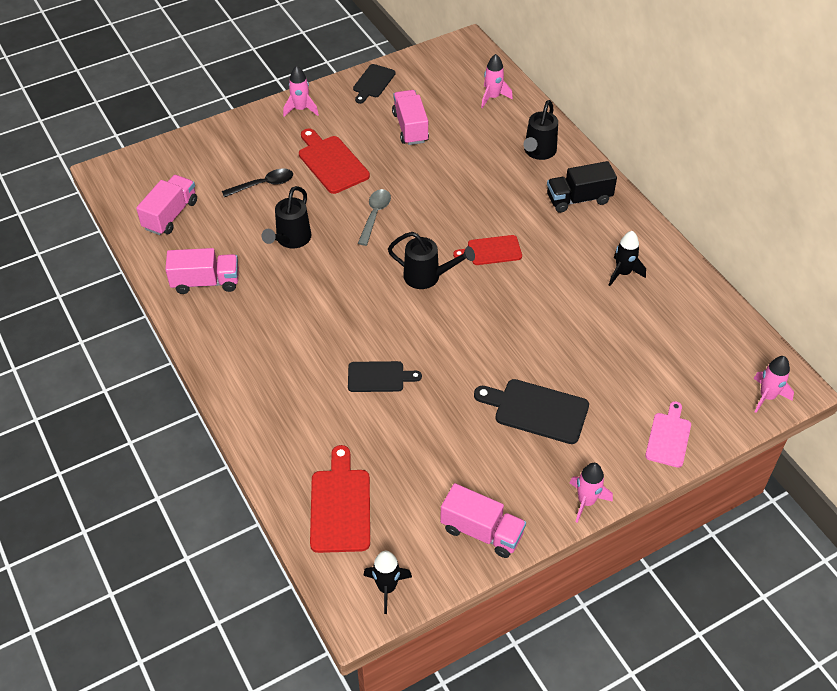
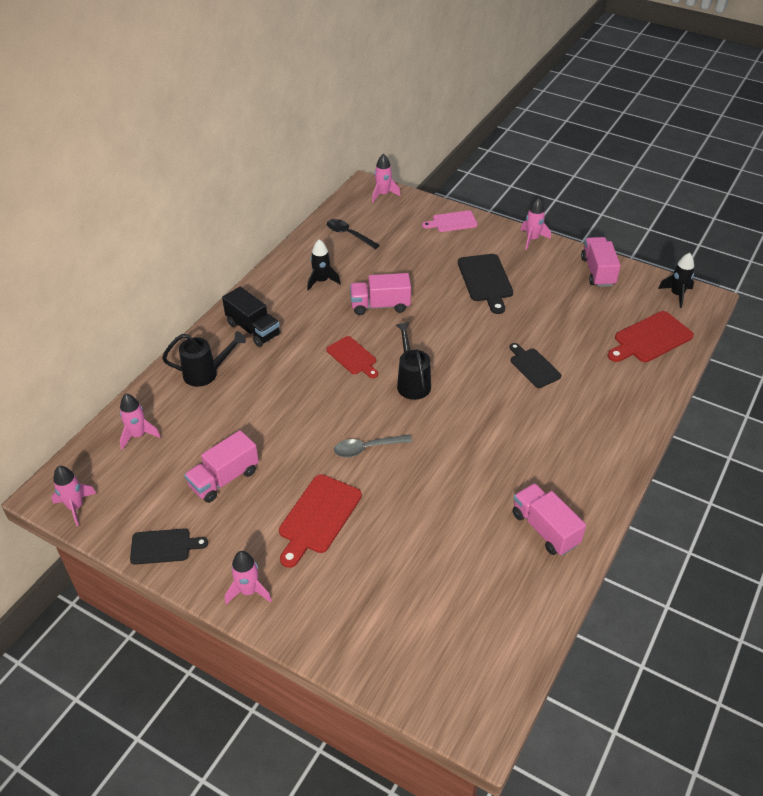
camera: 120 degrees left, 5 degrees down
pink truck [136,175,197,235] -> pink truck moved to [350,273,411,315]
black spoon [222,169,293,197] -> black spoon moved to [327,219,380,249]
black watering can [262,186,311,248] -> none
none -> pink rocket [51,466,96,526]

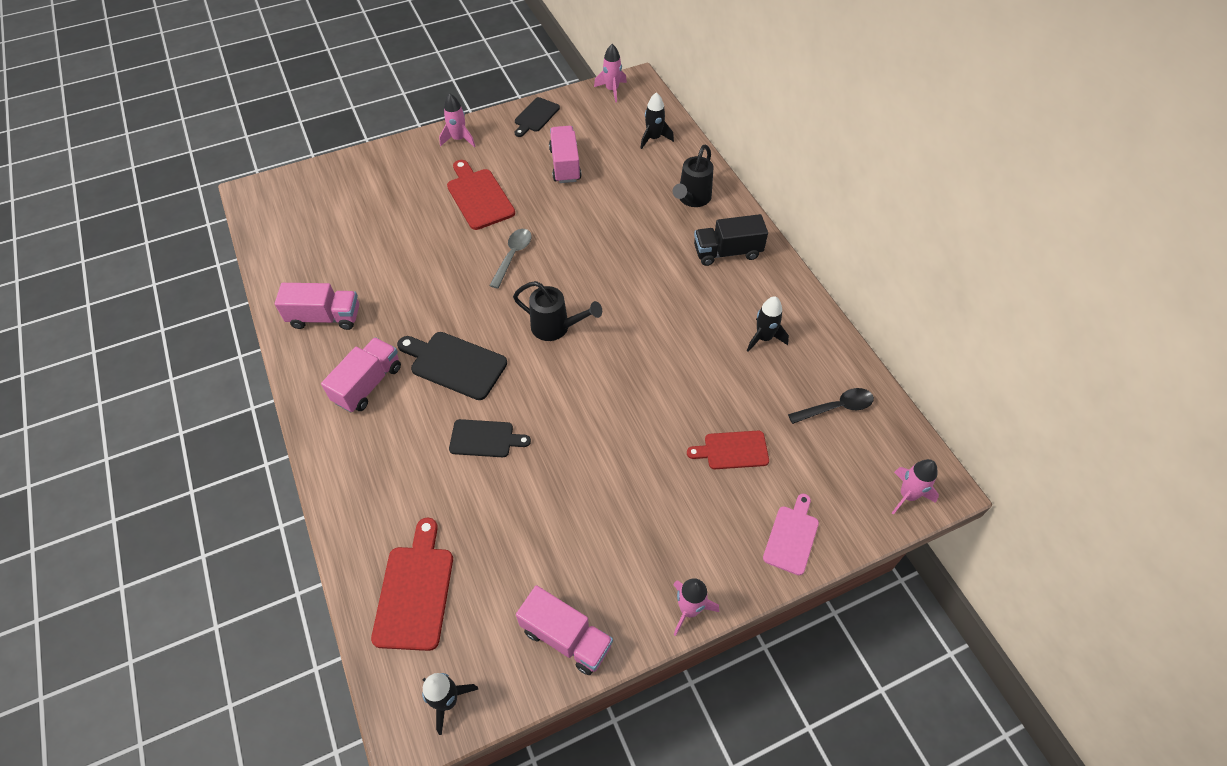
camera: 125 degrees right, 10 degrees up
pink rocket [120,394,161,450] -> black rocket [640,92,674,149]
red cutting board [326,336,378,378] -> red cutting board moved to [687,431,769,469]
pink truck [350,273,411,315] -> pink truck moved to [321,337,401,413]
black cutting board [458,254,513,314] -> black cutting board moved to [397,332,507,400]

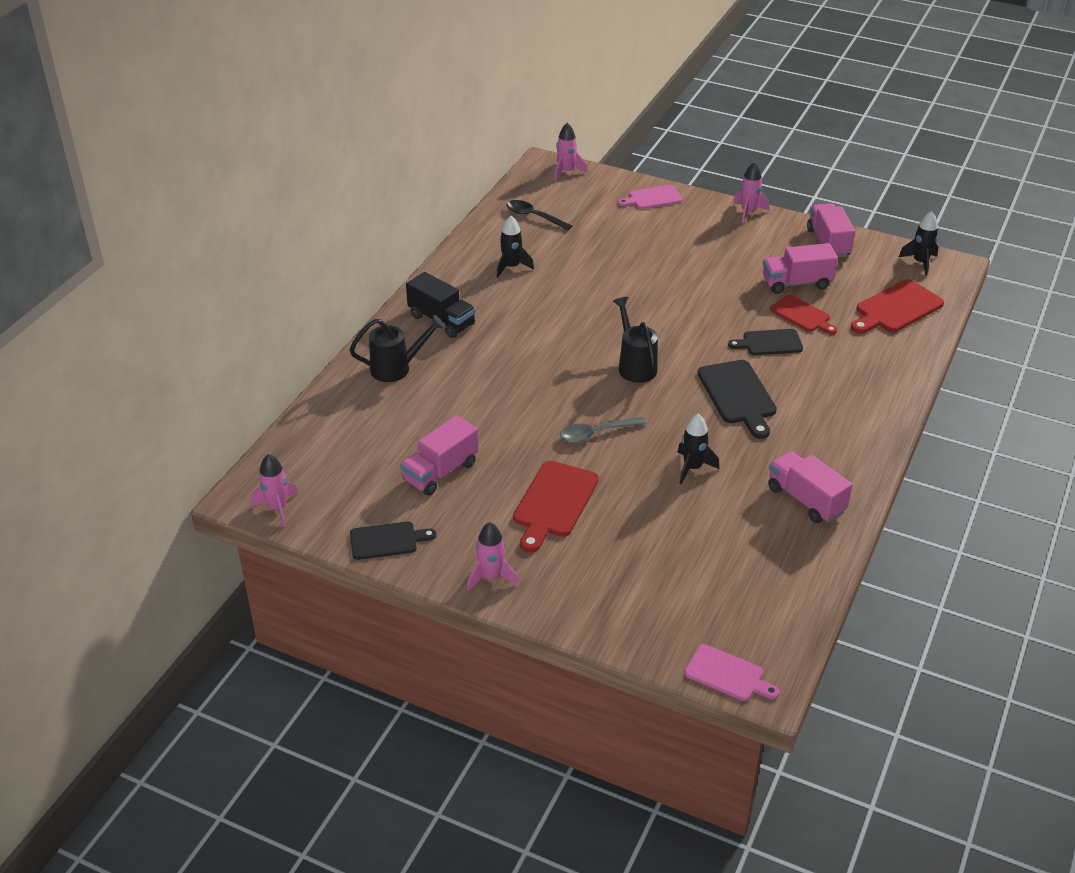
camera: 130 degrees left, 15 degrees down
pink truck [321,337,401,413] -> pink truck moved to [763,243,838,294]
black cutting board [449,419,531,457] -> black cutting board turned 60 degrees counterclockwise [728,329,803,355]
black rocket [640,92,674,149] -> black rocket moved to [677,414,719,484]
red cutting board [687,431,769,469] -> red cutting board moved to [770,295,837,335]
none -> pink cutting board [684,644,779,701]

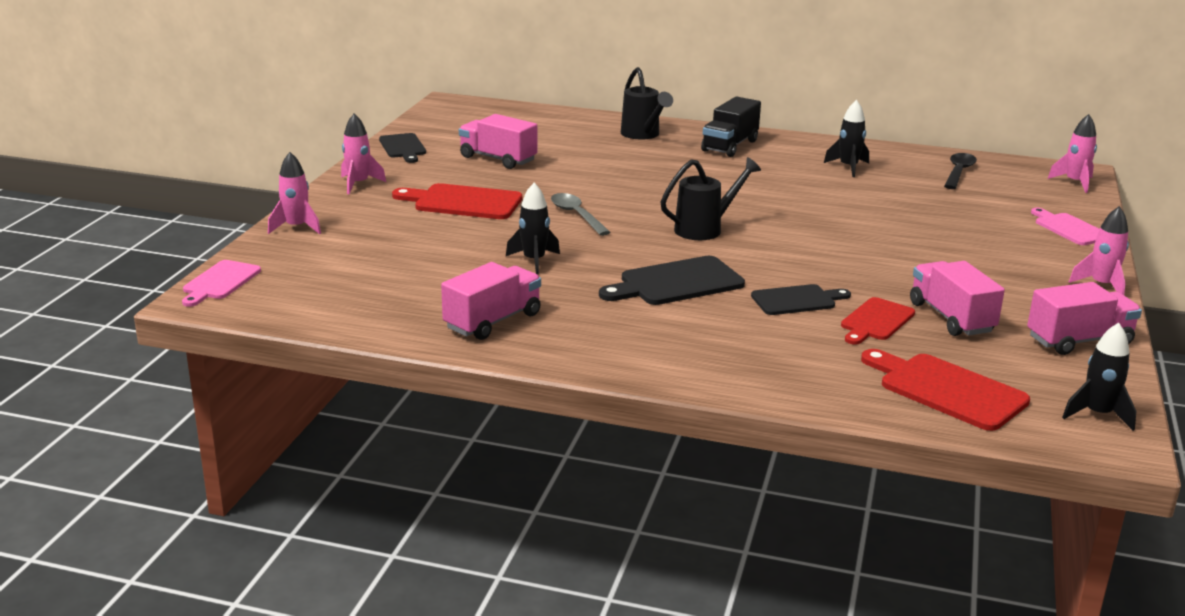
camera: 80 degrees right, 15 degrees down
pink rocket [251,454,298,527] -> pink rocket moved to [268,152,321,234]
black cutting board [728,329,803,355] -> black cutting board turned 90 degrees clockwise [751,284,851,315]

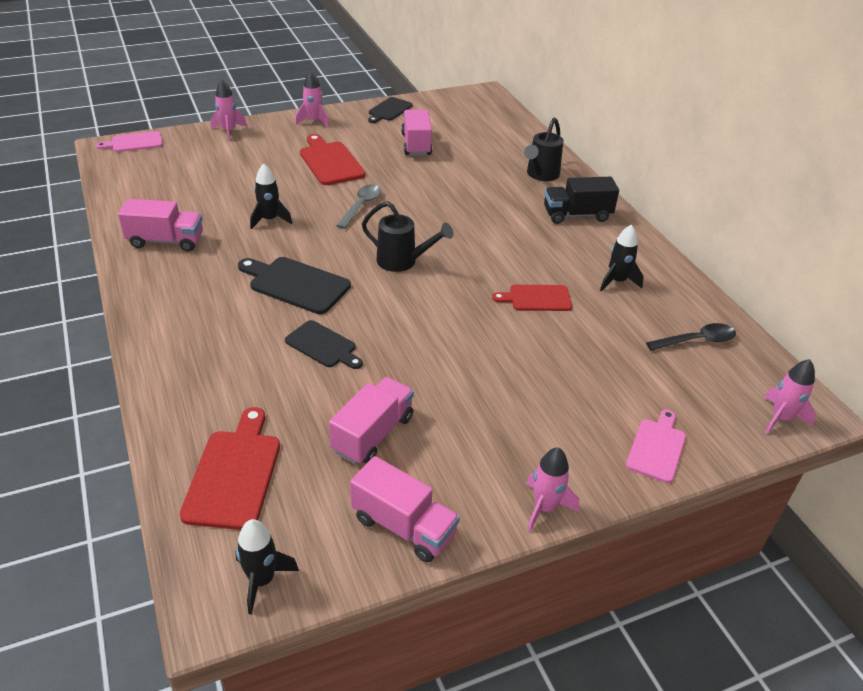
camera: 50 degrees right, 15 degrees up
red cutting board [841,297,915,345] -> red cutting board moved to [492,285,572,311]

